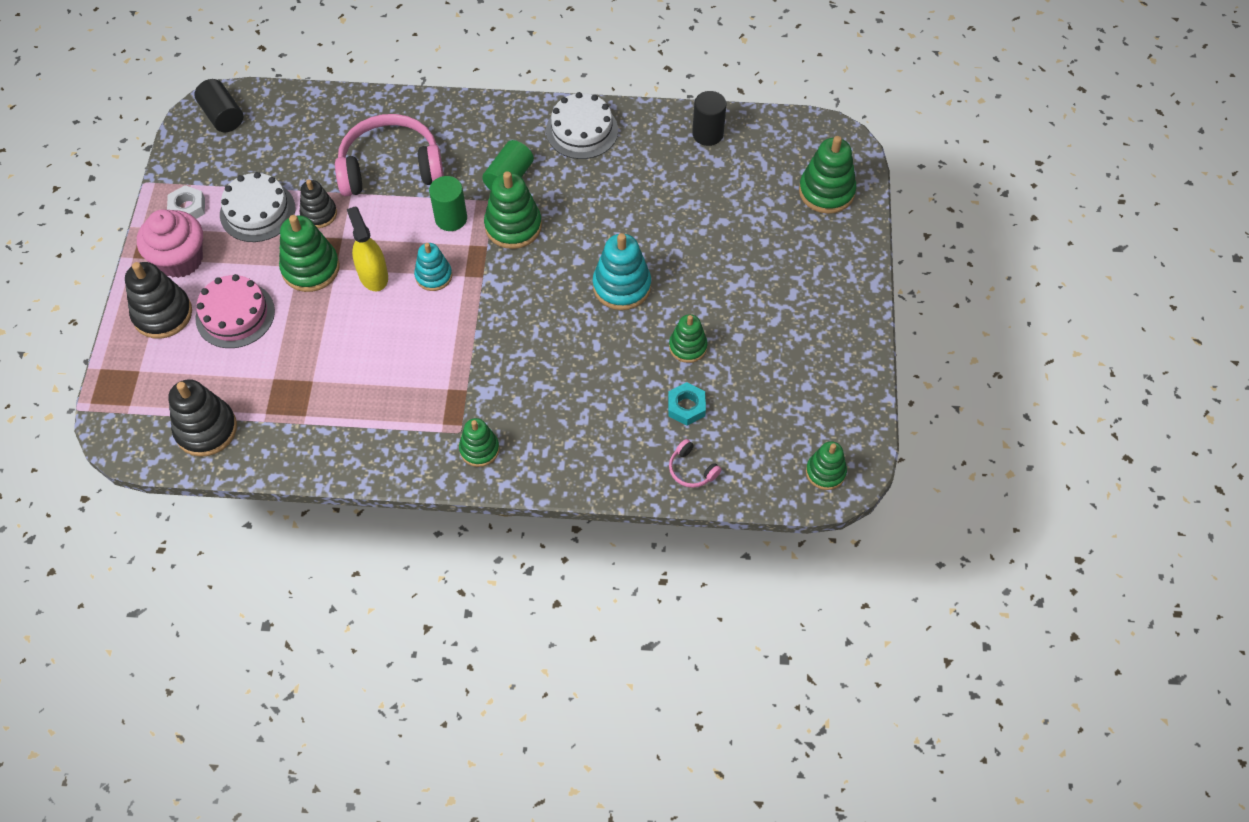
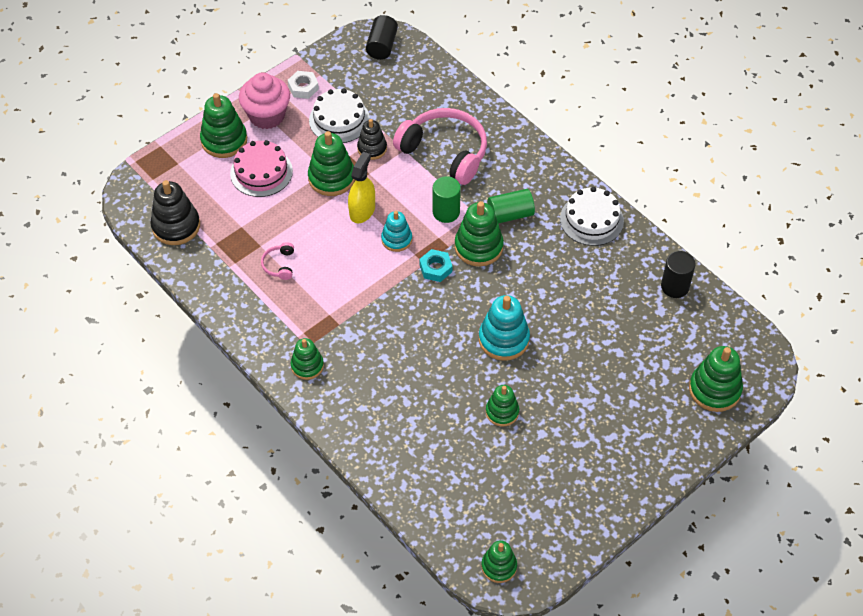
camera: 45 degrees right, 5 degrees down
black stacking toy [125,262,192,339] -> green stacking toy [200,93,247,158]
turquoise nut [668,382,706,426] -> turquoise nut moved to [420,249,452,282]
pink headphones [669,439,721,488] -> pink headphones moved to [261,242,294,280]

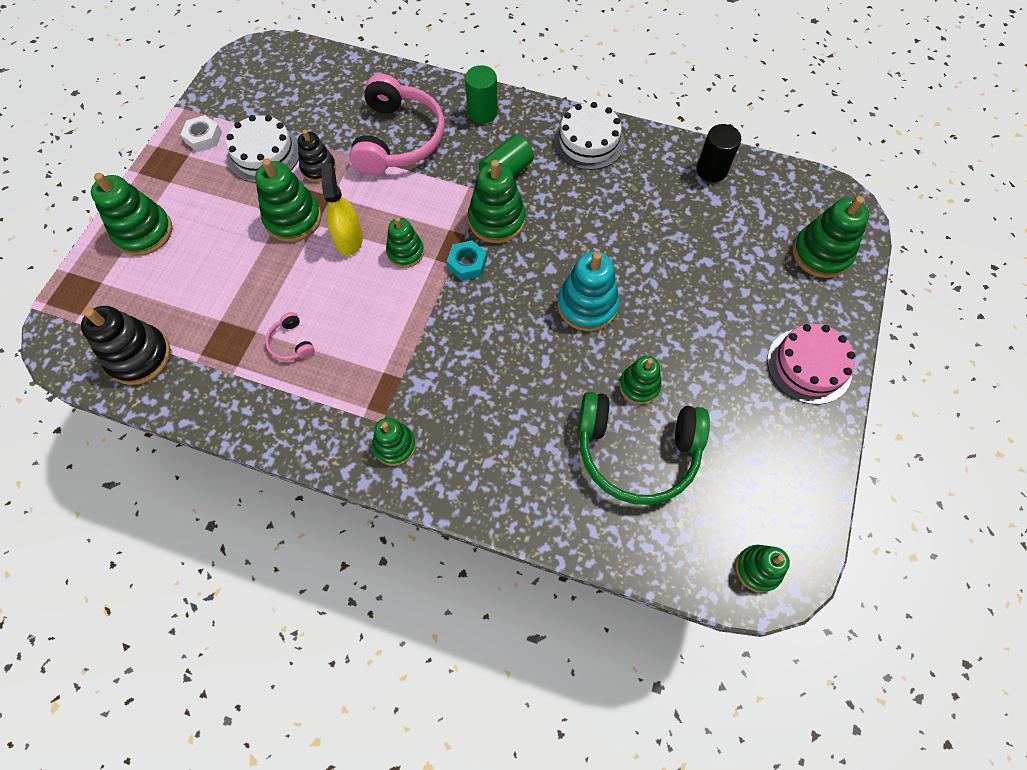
camera: 30 degrees left, 10 degrees up
pink cake [230,140,293,197] -> pink cake moved to [767,324,855,405]
pink cupcake [239,72,290,129] -> none
black cylinder [366,15,398,60] -> none
turquoise stacking toy [381,211,412,252] -> green stacking toy [386,217,424,268]
pink headphones [393,108,487,185] -> pink headphones turned 90 degrees clockwise [349,74,444,175]
green cylinder [433,176,461,223] -> green cylinder moved to [465,65,498,124]
none -> green headphones [578,392,710,505]

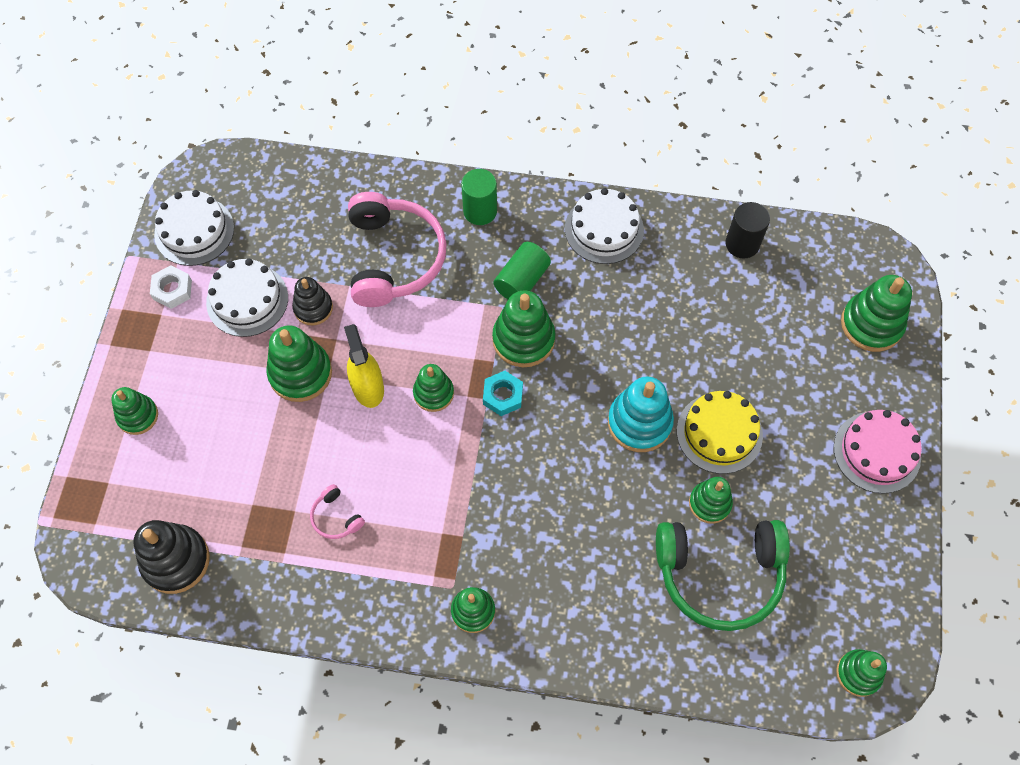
camera: 10 degrees left, 0 degrees up
green stacking toy [91,173,172,256] -> green stacking toy [111,387,158,435], size x0.64
none -> white cake [154,190,234,266]
none -> yellow cake [677,391,763,474]

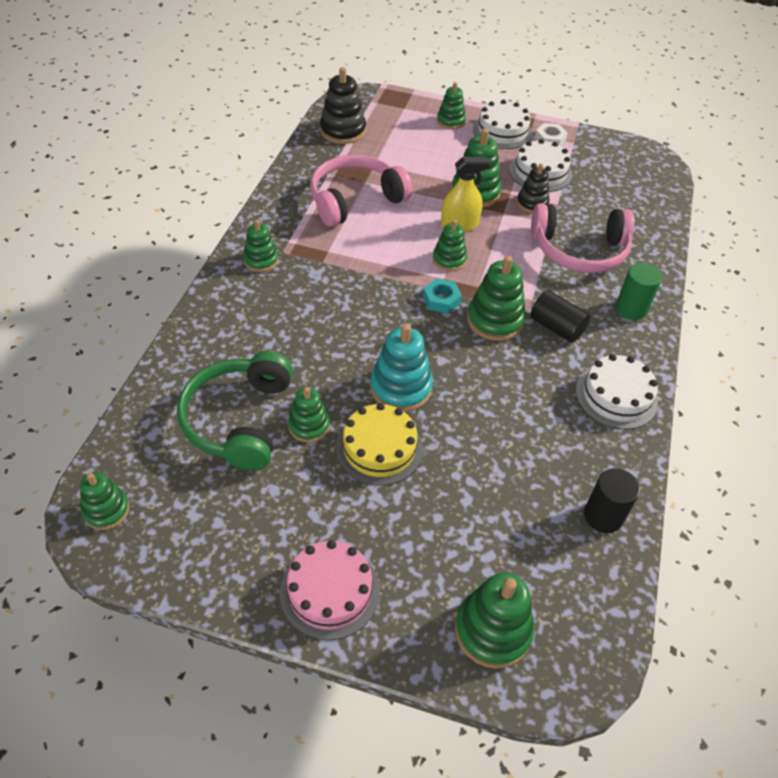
camera: 95 degrees right, 15 degrees down
white cake [154,190,234,266] -> white cake moved to [473,100,533,149]
pink headphones [310,484,365,539] -> pink headphones [310,155,412,227], size x2.41
green cylinder [494,242,551,299] -> black cylinder [530,290,590,343]

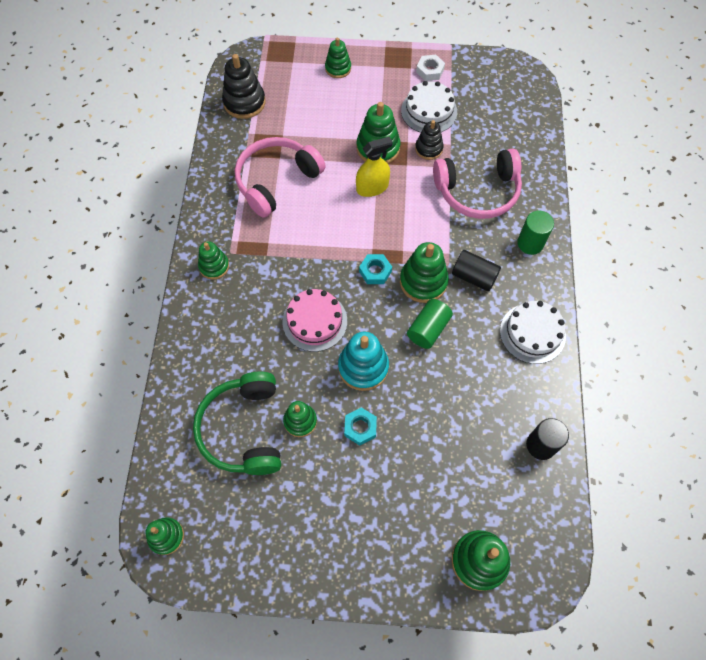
camera: 10 degrees left, 15 degrees up
pink cake [280,540,380,640] -> pink cake moved to [282,289,347,352]
yellow cake [336,403,423,486] -> turquoise nut [344,407,377,446]
green stacking toy [433,219,467,271] -> none
white cake [473,100,533,149] -> none
none -> green cylinder [407,299,453,349]

